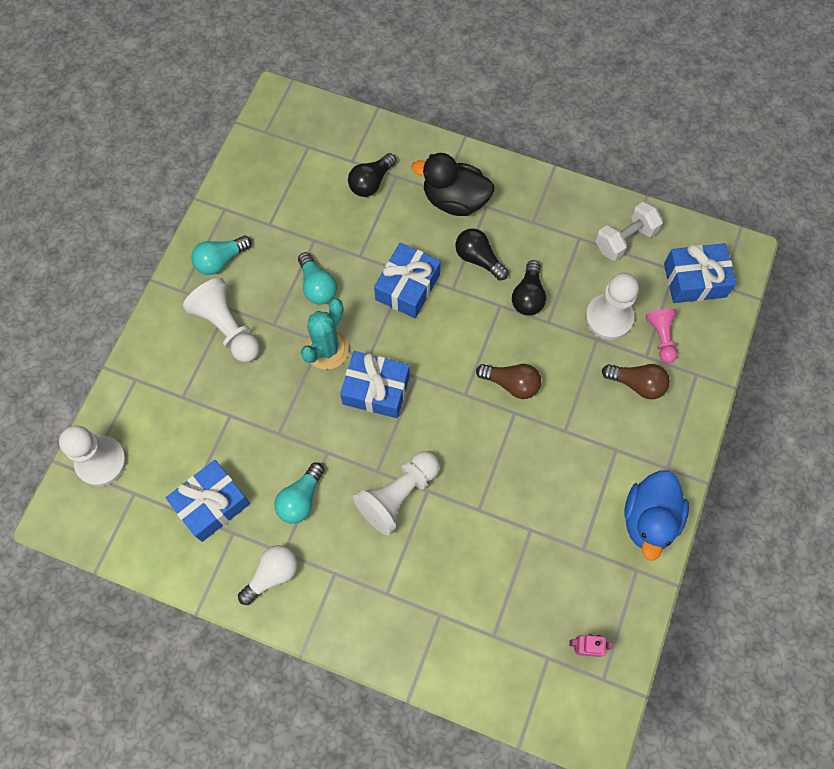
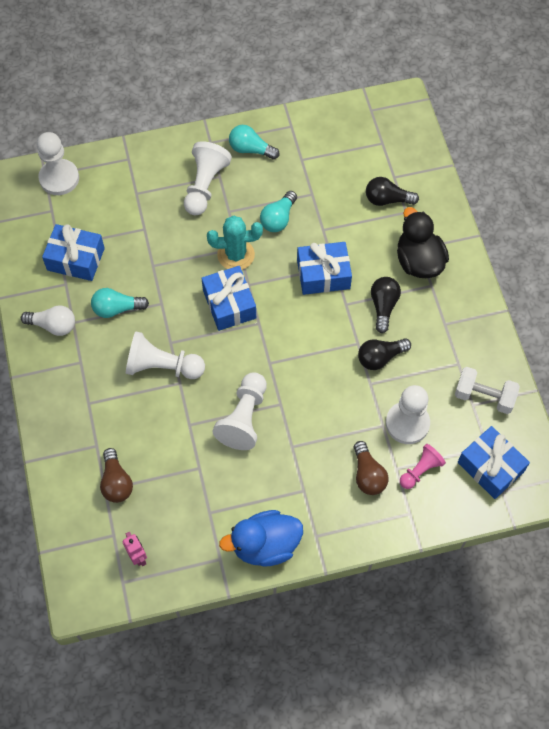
camera: 55 degrees right, 5 degrees down
brown light bulb [476,364,541,399] -> brown light bulb moved to [100,448,133,503]
none -> white pawn [213,372,267,450]

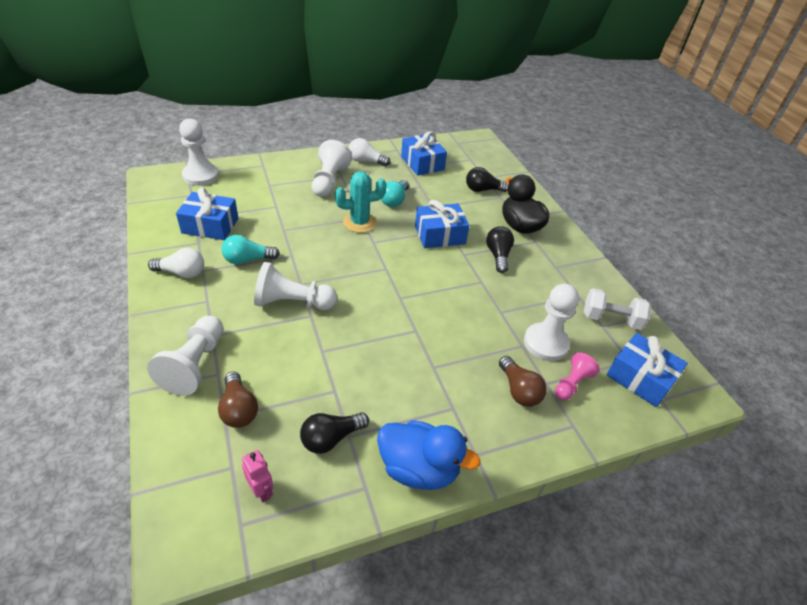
camera: 10 degrees left, 20 degrees down
blue gift [201,266,256,331] -> blue gift moved to [401,131,447,176]
white pawn [213,372,267,450] -> white pawn moved to [147,316,224,396]
blue duck [219,510,303,566] -> blue duck turned 135 degrees counterclockwise [377,420,480,490]
turquoise light bulb [229,125,279,159] -> white light bulb [349,138,390,166]
black light bulb [358,338,411,370] -> black light bulb moved to [300,412,369,454]

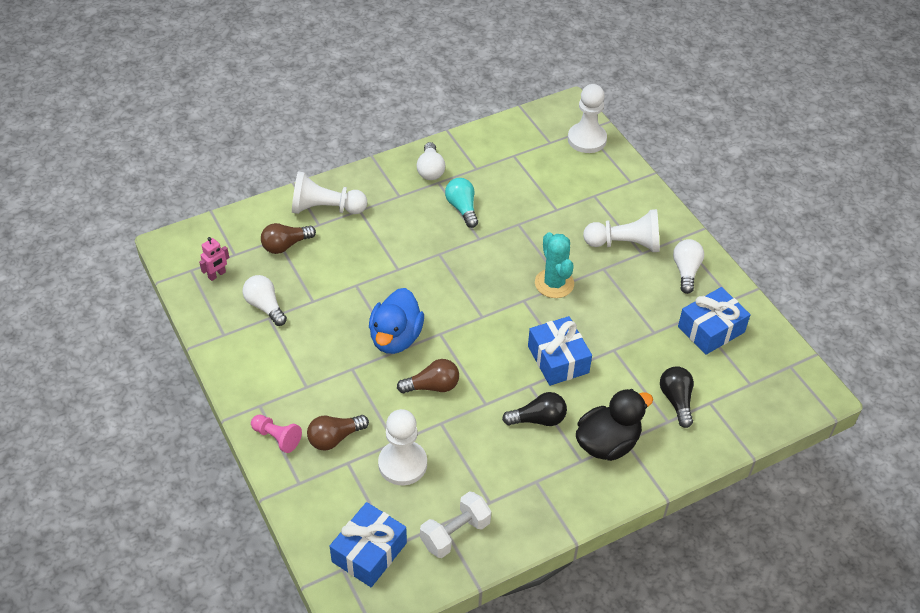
camera: 85 degrees right, 5 degrees up
blue gift [176,188,238,240] -> none
white pawn [254,262,337,310] -> none
black light bulb [300,412,369,454] -> white light bulb [243,275,287,326]
blue duck [377,420,480,490] -> blue duck moved to [369,288,424,354]
turquoise light bulb [381,180,409,207] -> none
pink pawn [555,352,600,401] -> pink pawn moved to [251,415,302,453]
white dumbbell [584,288,651,330] -> white dumbbell turned 45 degrees clockwise [420,491,491,558]
none -> brown light bulb [397,359,459,393]

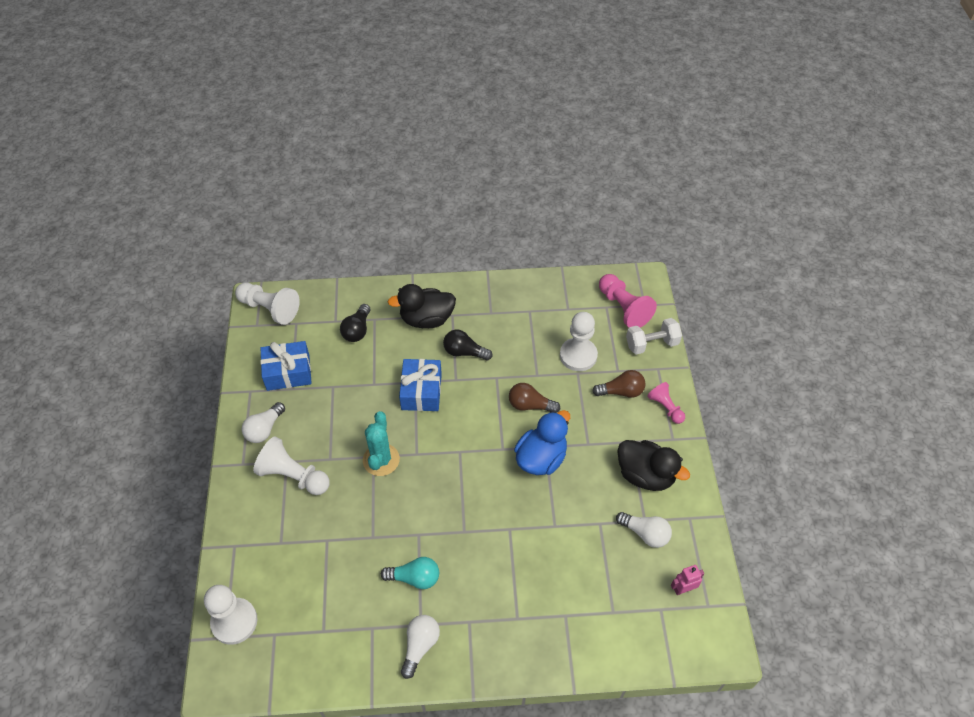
camera: 155 degrees left, 5 degrees up
white light bulb [243,275,287,326] -> white light bulb turned 45 degrees counterclockwise [616,512,672,548]
brown light bulb [261,223,316,254] -> none
white pawn [292,171,367,214] -> white pawn moved to [235,282,300,325]
blue gift [330,502,407,587] -> pink pawn [599,274,657,328]
white dumbbell [420,491,491,558] -> white dumbbell moved to [626,318,682,354]
turquoise light bulb [445,178,478,228] -> turquoise light bulb turned 90 degrees counterclockwise [381,557,439,589]
none -> black duck [617,440,690,491]

